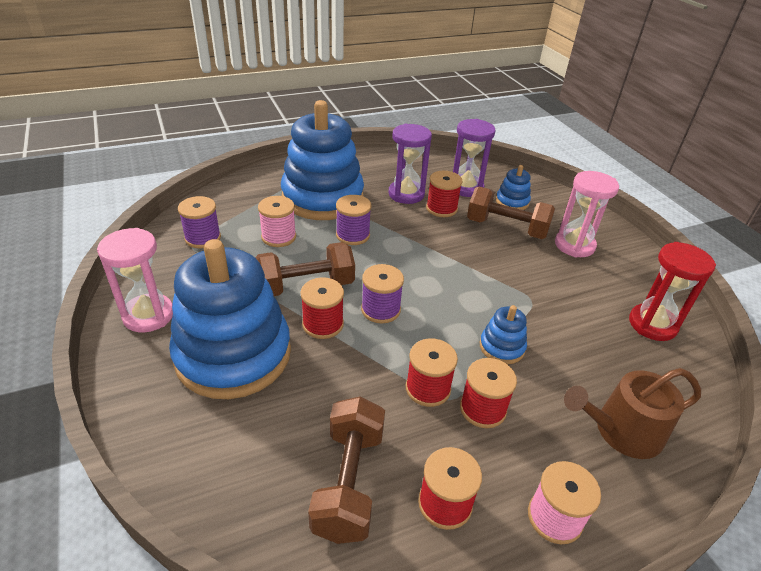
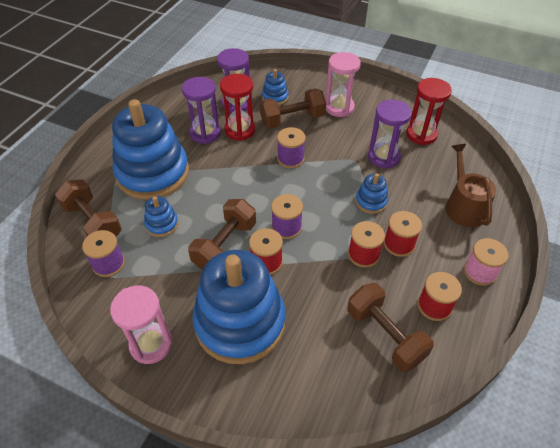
camera: 40 degrees left, 10 degrees up
pink spool [258,196,296,247] -> blue stacking toy [144,196,178,237]
purple spool [336,195,371,245] -> purple spool moved to [277,127,306,168]
red spool [426,171,463,217] -> red hourglass [220,74,255,141]
brown watering can [564,368,701,459] -> brown watering can turned 135 degrees clockwise [446,144,496,227]
none -> brown dumbbell [55,179,122,237]
none -> purple hourglass [368,100,412,169]

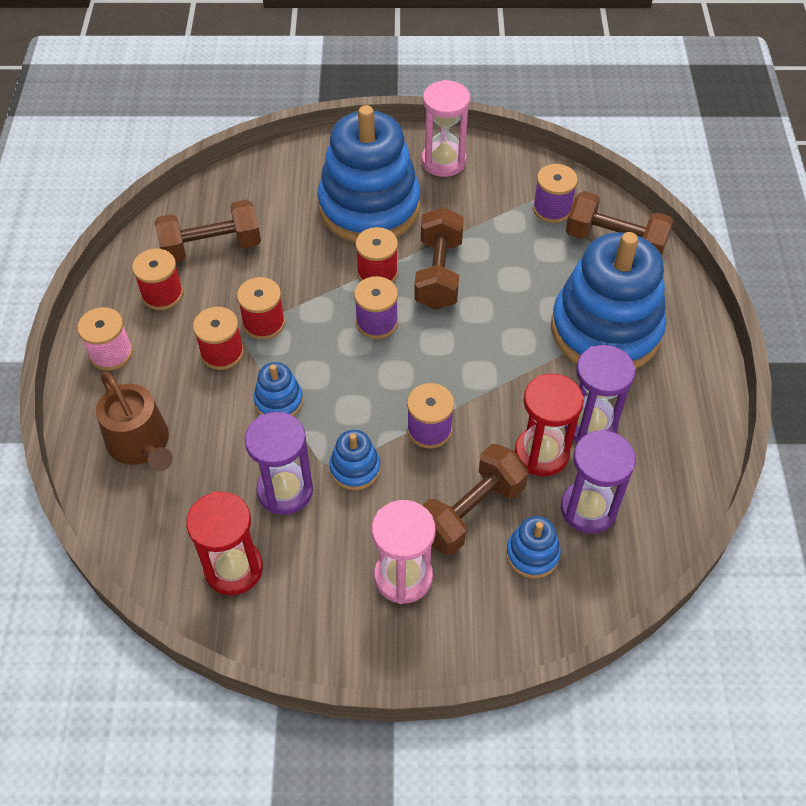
camera: 155 degrees right, 5 degrees up
blue stacking toy [144,196,178,237] -> blue stacking toy moved to [329,430,381,490]
brown dumbbell [347,283,434,372] -> brown dumbbell turned 45 degrees counterclockwise [155,200,261,262]

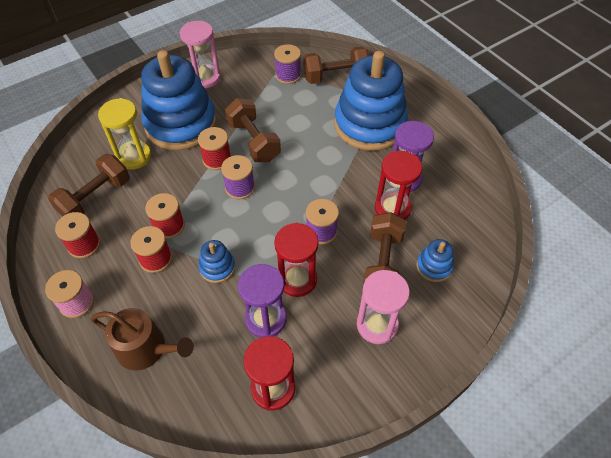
camera: 35 degrees left, 0 degrees up
blue stacking toy [329,430,381,490] -> red hourglass [274,223,319,297]
purple hourglass [561,430,636,534] -> none
none -> yellow hourglass [98,98,151,170]

